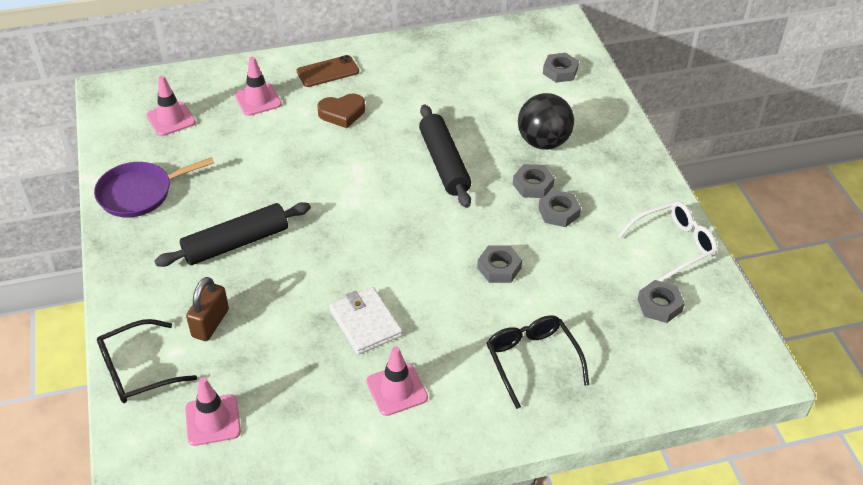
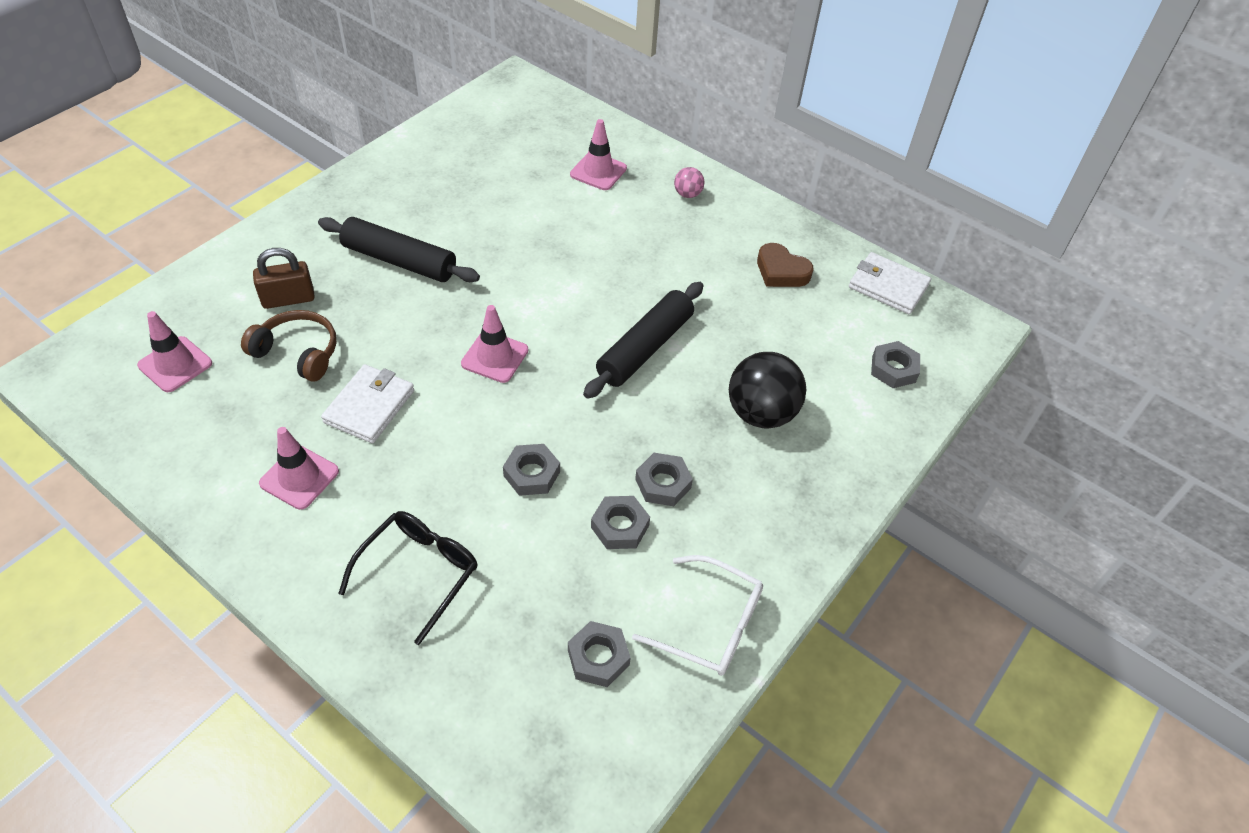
camera: 50 degrees right, 5 degrees up
purple pan [94,157,214,218] -> none
black glasses [97,319,197,403] -> none
pink traffic cone [147,76,196,136] -> pink traffic cone moved to [461,305,528,383]
brown phone [297,55,359,87] -> pink ball [674,167,705,198]
brown heart [318,94,365,128] -> brown heart moved to [757,243,813,287]
grey nut [513,164,555,198] -> grey nut moved to [591,496,650,549]
none -> brown headphones [241,310,336,382]
none -> white wallet [849,252,931,314]

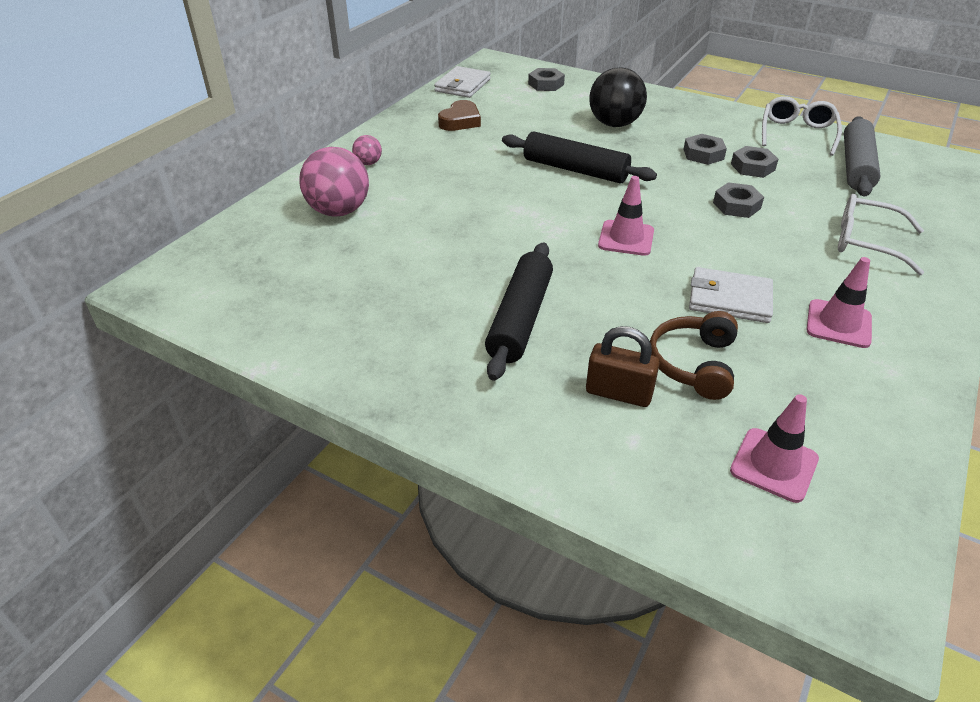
camera: 95 degrees left, 10 degrees down
brown padlock [253,248,315,309] -> brown padlock turned 45 degrees counterclockwise [586,326,660,407]
black glasses [338,511,478,645] -> white glasses [838,194,924,275]
grey nut [568,621,631,687] -> grey rolling pin [844,116,880,196]
pink traffic cone [570,119,627,190] -> pink ball [299,147,369,217]

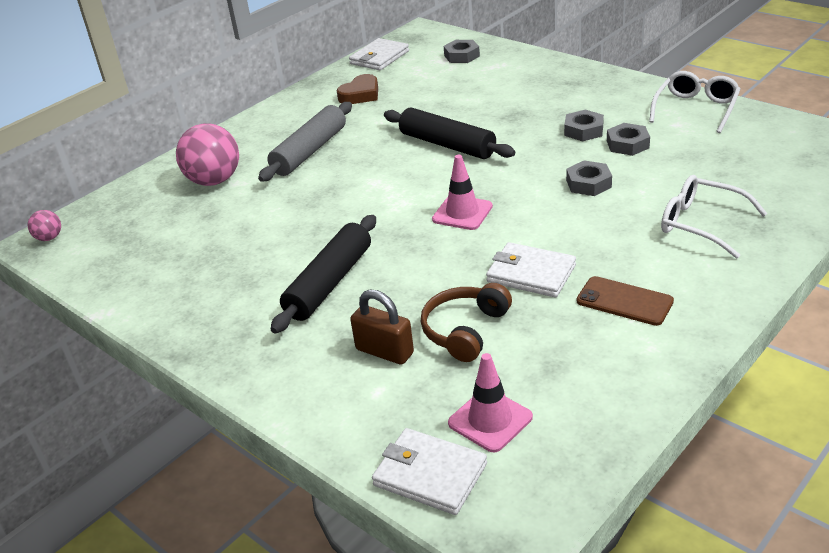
camera: 15 degrees right, 5 degrees down
pink ball [352,135,382,165] -> pink ball moved to [28,210,61,241]
black ball [589,68,647,127] -> none
pink traffic cone [807,257,872,348] -> brown phone [577,276,674,326]
grey rolling pin [844,116,880,196] -> grey rolling pin moved to [258,102,352,182]
none -> white wallet [372,428,487,515]

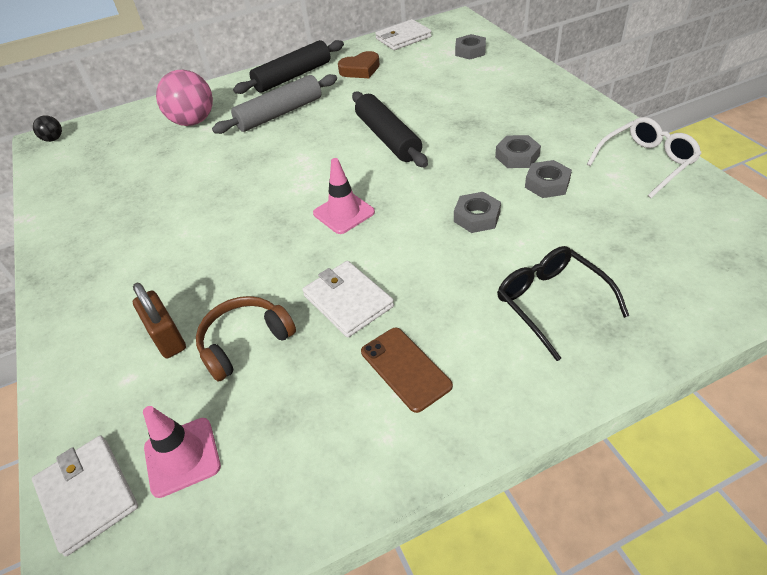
camera: 25 degrees right, 10 degrees up
pink ball [28,210,61,241] -> black ball [33,115,62,142]
black rolling pin [271,215,376,334] -> black rolling pin moved to [233,40,344,94]
white glasses [661,175,768,259] -> black glasses [497,246,629,361]

